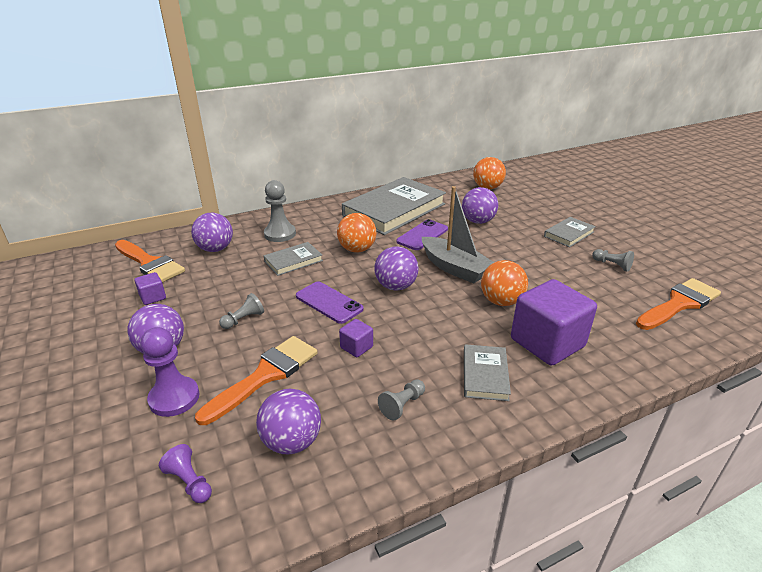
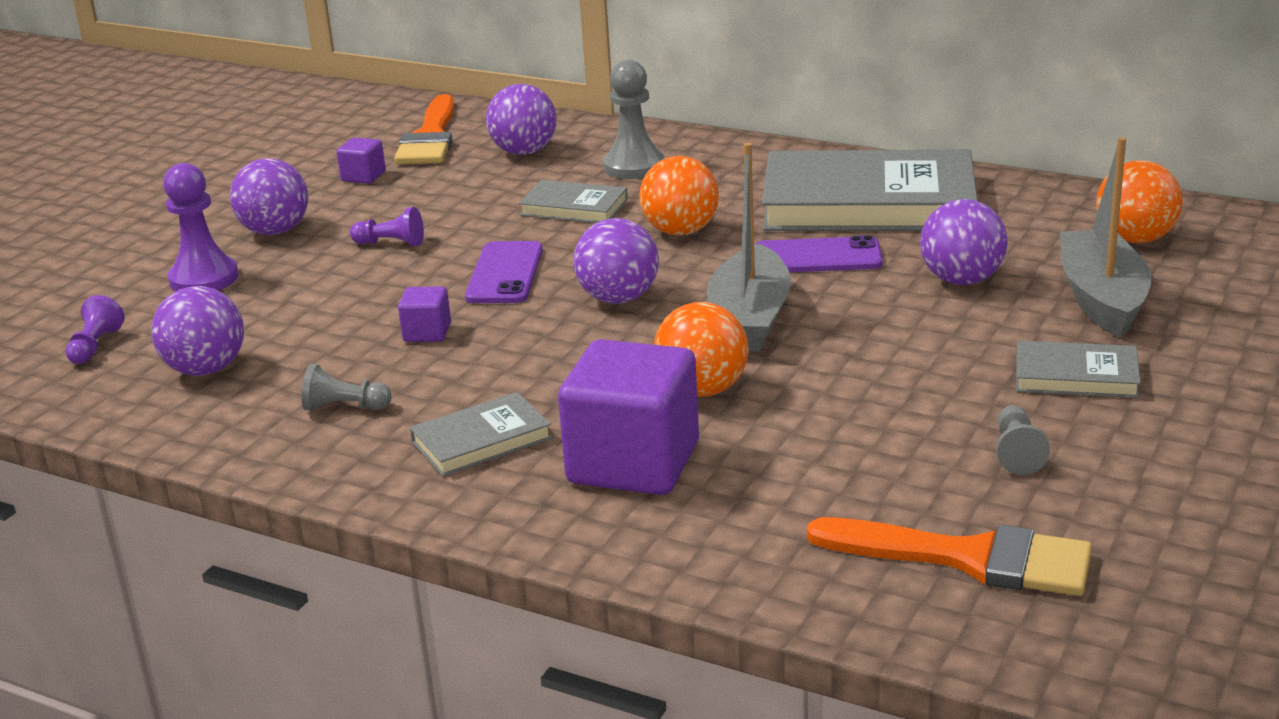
camera: 55 degrees right, 5 degrees down
orange brush [195,336,318,425] -> none
grey pawn [219,293,264,329] -> purple pawn [350,207,424,246]
none -> grey boat [1060,137,1152,338]

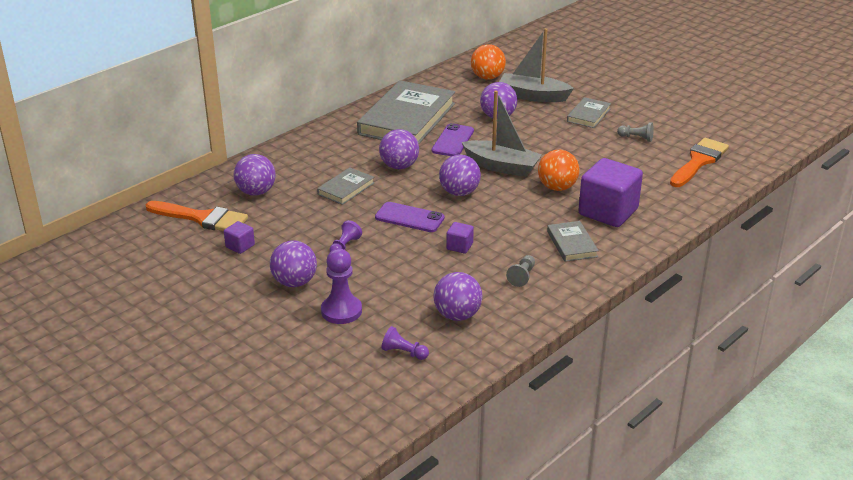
camera: 75 degrees left, 5 degrees up
grey pawn [603,60,664,179] -> none
orange ball [639,156,719,236] -> purple ball [379,129,419,169]

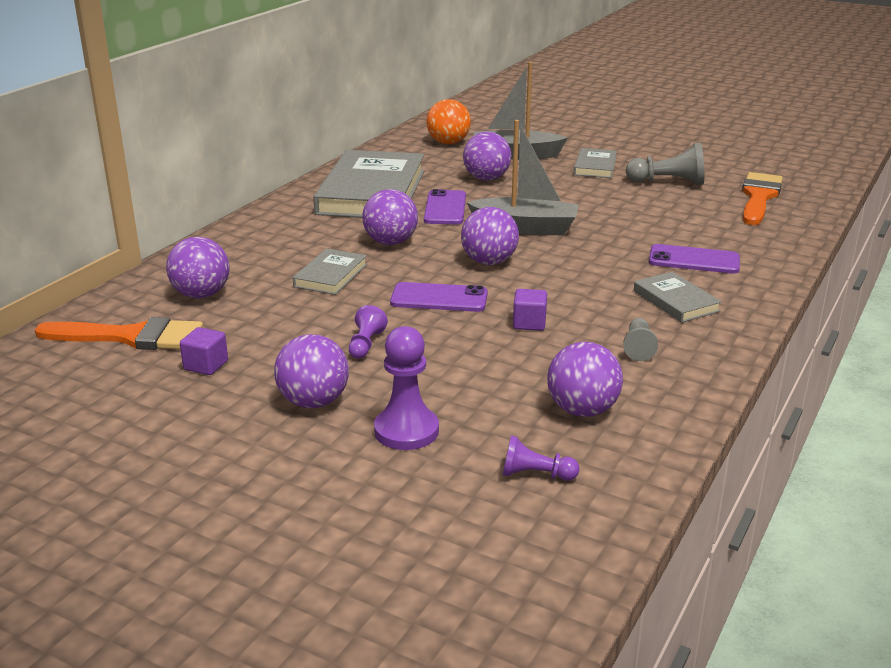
camera: 15 degrees left, 5 degrees down
orange ball [538,150,580,191] -> none
purple cube [578,158,643,227] -> purple phone [649,244,740,274]
grey pawn [617,123,654,142] -> grey pawn [626,143,704,185], size x1.71

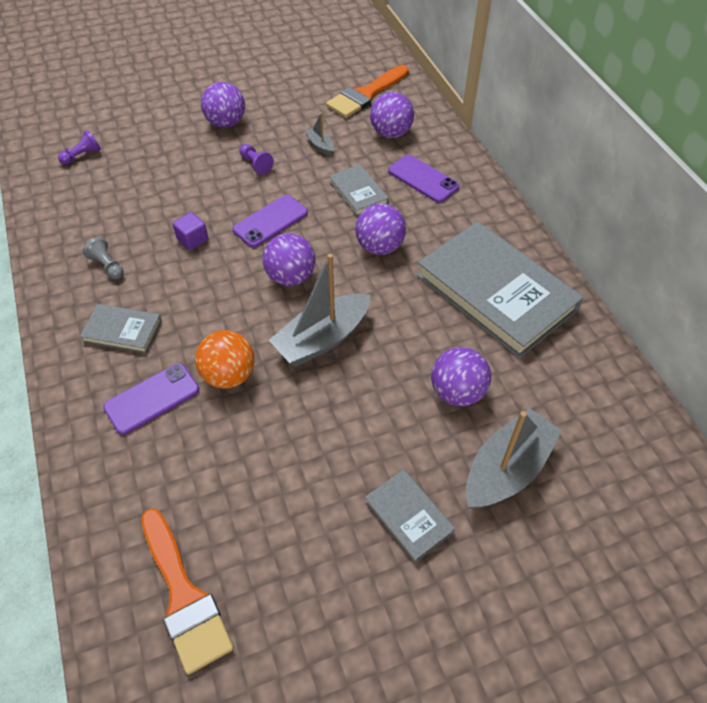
camera: 130 degrees right, 25 degrees up
purple cube [180,327,228,375] -> none
purple pawn [374,326,439,450] -> none
purple phone [424,189,466,224] -> purple phone moved to [388,155,459,203]
orange ball [426,99,471,144] -> orange ball moved to [195,330,254,389]
purple ball [547,342,623,417] -> none
grey pawn [626,143,704,185] -> none
none -> grey boat [304,112,334,156]

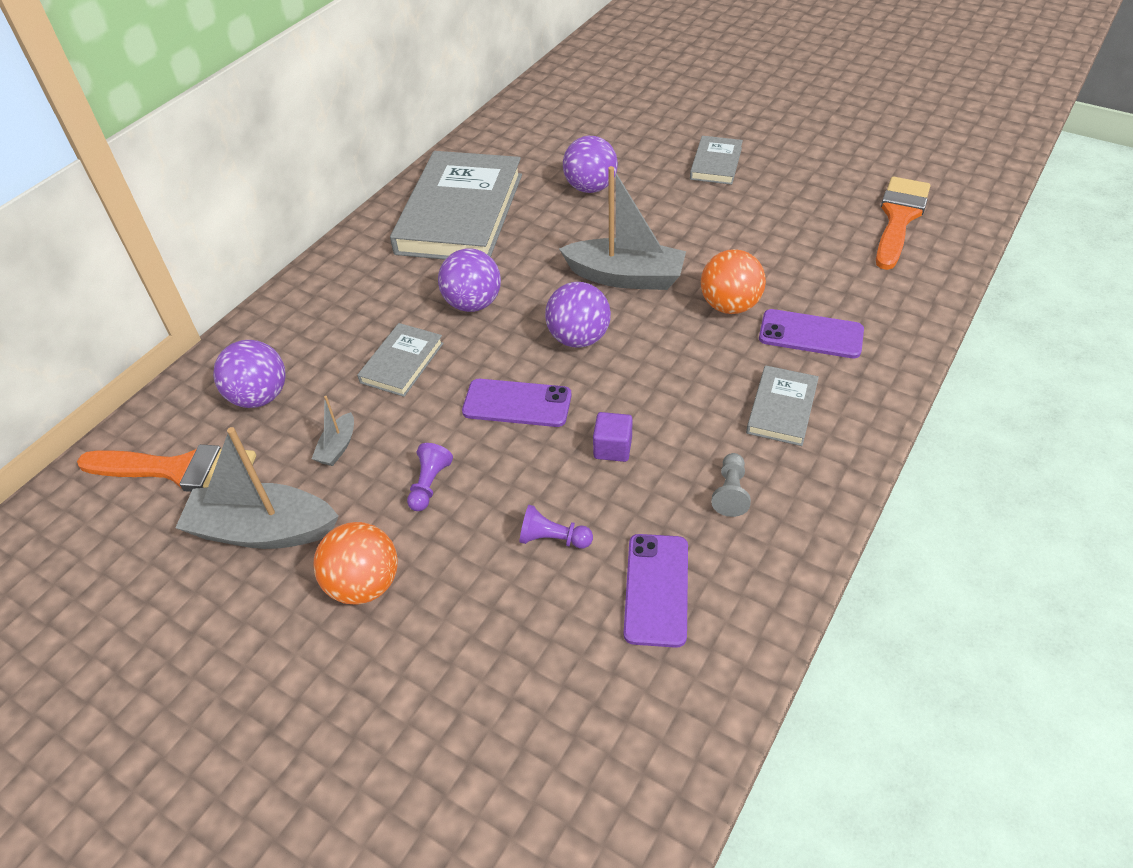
camera: 125 degrees left, 5 degrees down
purple pawn [58,130,101,165] -> purple pawn moved to [520,505,593,549]
grey book [80,304,162,354] -> grey book turned 45 degrees clockwise [746,365,819,446]
purple ball [201,82,245,128] -> orange ball [313,522,398,605]
purple phone [388,155,459,203] -> purple phone moved to [624,534,688,648]
grey boat [466,408,562,509] -> grey boat moved to [175,427,339,549]

